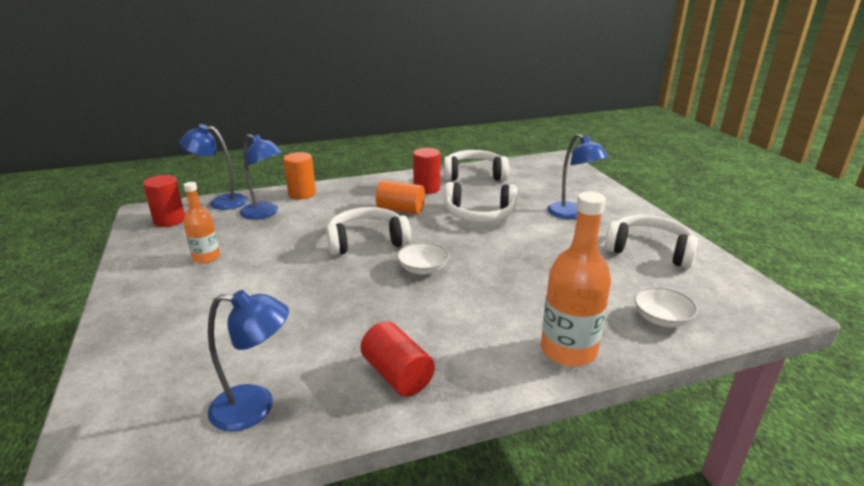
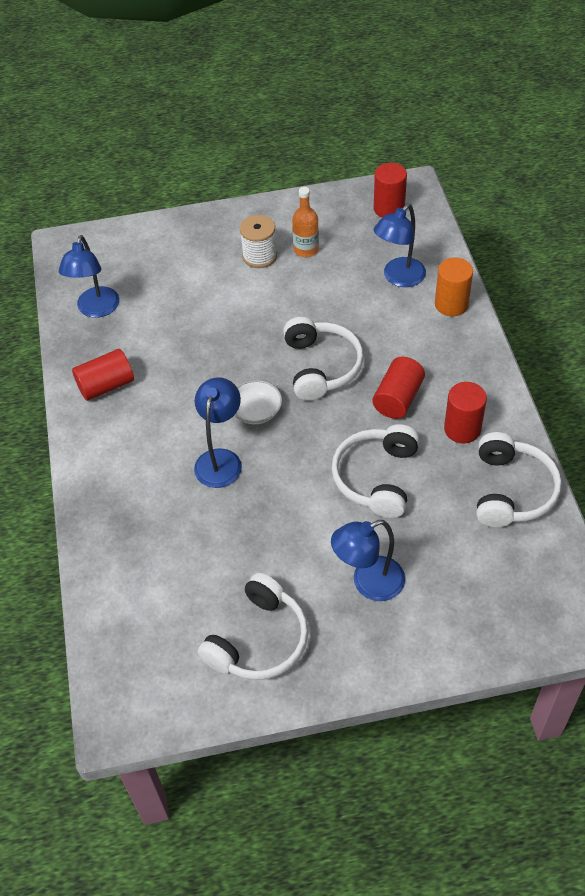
camera: 100 degrees right, 25 degrees up
blue lamp [180,124,248,210] -> blue lamp moved to [194,377,242,488]
orange cylinder [376,180,425,214] -> red cylinder [372,357,425,419]
orange bottle [541,192,611,366] -> none
white bowl [634,287,698,327] -> none
none -> white spool [240,215,277,268]

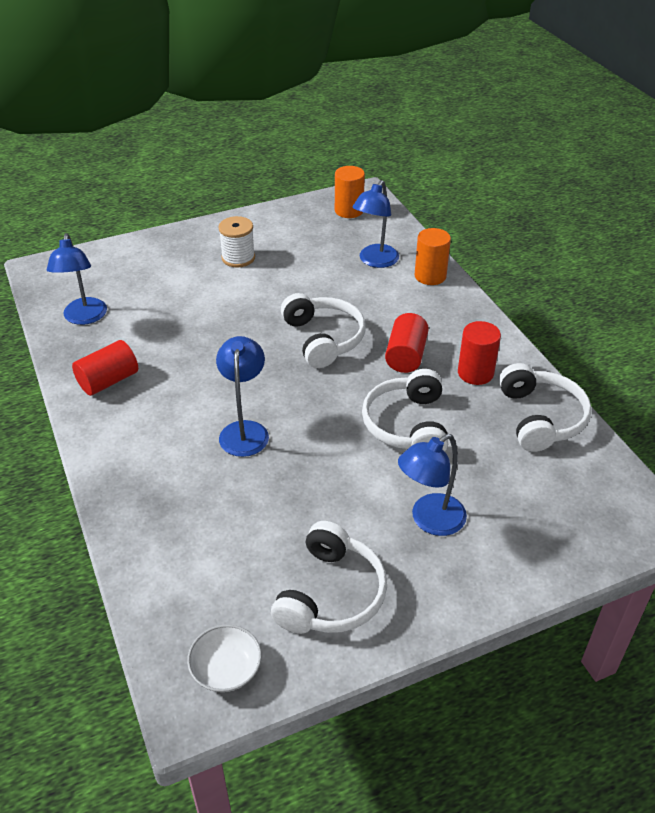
camera: 15 degrees left, 10 degrees down
white bowl [234,380,282,424] -> white bowl moved to [187,625,262,692]
orange bottle [292,187,319,257] -> none
red cylinder [374,163,407,217] -> orange cylinder [335,166,365,218]

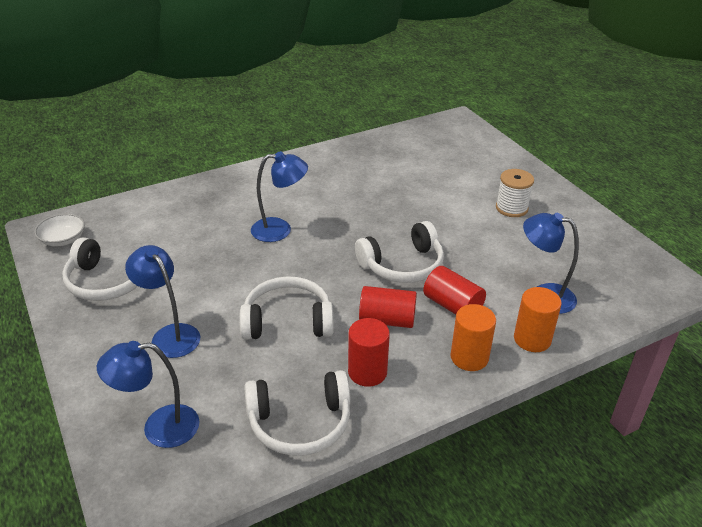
camera: 85 degrees right, 5 degrees down
blue lamp [47,233,107,325] -> blue lamp moved to [97,341,199,448]
red cylinder [72,340,138,396] -> red cylinder moved to [423,266,486,315]
orange cylinder [335,166,365,218] -> orange cylinder moved to [451,304,496,371]

